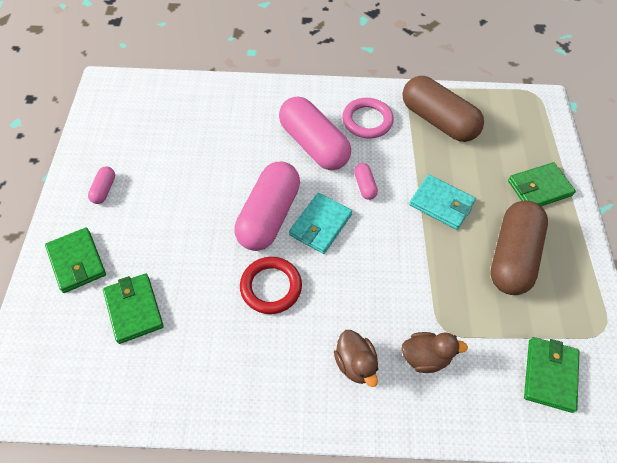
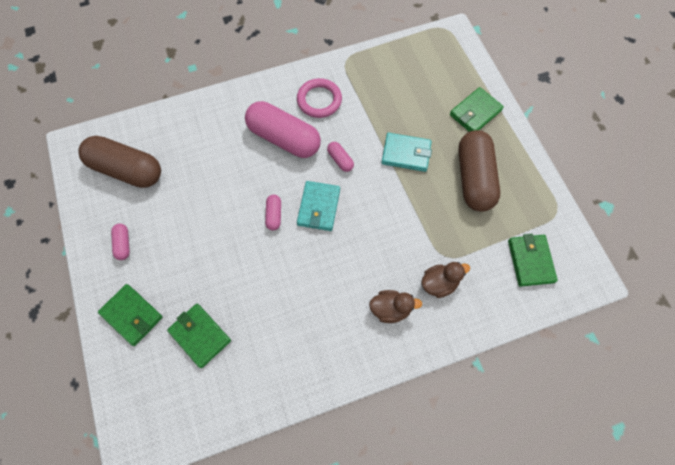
camera: 20 degrees left, 10 degrees up
pink capsule [234,162,300,251] -> pink capsule [265,195,281,231], size x0.43
red ring [240,257,302,314] -> none
brown duck [334,330,378,387] -> brown duck turned 45 degrees counterclockwise [369,290,422,323]
brown capsule [402,76,484,142] -> brown capsule moved to [78,136,161,188]

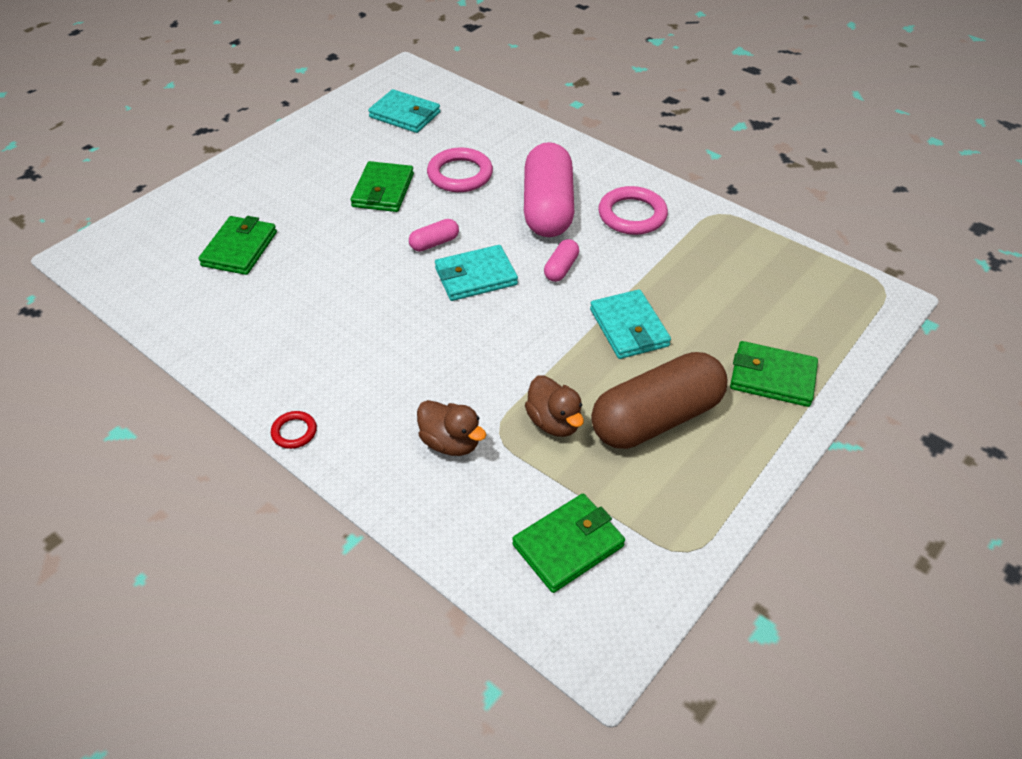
camera: 60 degrees right, 20 degrees down
brown capsule [78,136,161,188] -> turquoise wallet [368,89,440,133]
green wallet [98,284,163,346] -> green wallet moved to [350,161,414,212]
pink capsule [111,224,130,260] -> none
brown duck [369,290,422,323] -> brown duck moved to [525,376,584,437]
none -> red ring [271,411,317,449]
none -> pink ring [427,148,493,192]

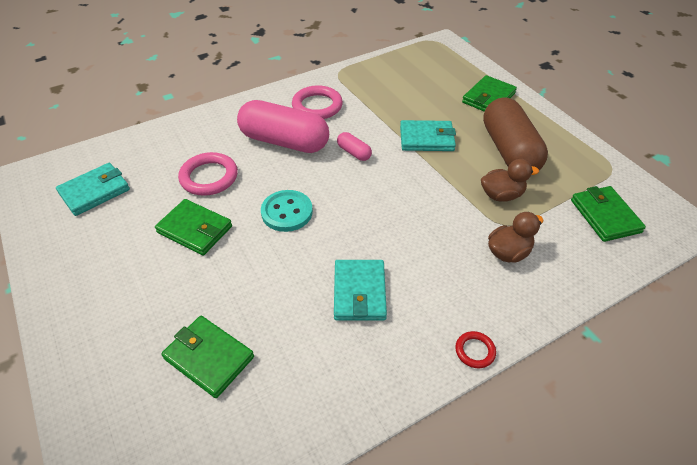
camera: 70 degrees left, 0 degrees up
pink capsule [409,219,459,251] -> turquoise button [261,190,313,232]
turquoise wallet [435,245,518,301] -> turquoise wallet moved to [334,260,387,321]

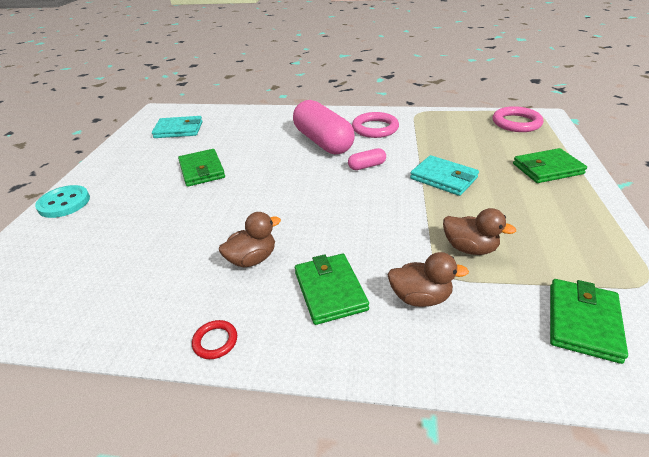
camera: 40 degrees right, 10 degrees down
green wallet [161,316,254,398] -> green wallet moved to [295,254,369,325]
pink ring [178,152,238,196] -> pink ring moved to [493,106,543,132]
turquoise button [261,190,313,232] -> turquoise button moved to [35,185,90,218]
turquoise wallet [334,260,387,321] -> brown duck [219,212,281,268]
pink capsule [337,132,372,161] -> pink capsule turned 75 degrees clockwise [348,148,386,170]
red ring [455,331,496,368] -> red ring moved to [192,320,237,359]
brown capsule [483,97,548,170] -> none

